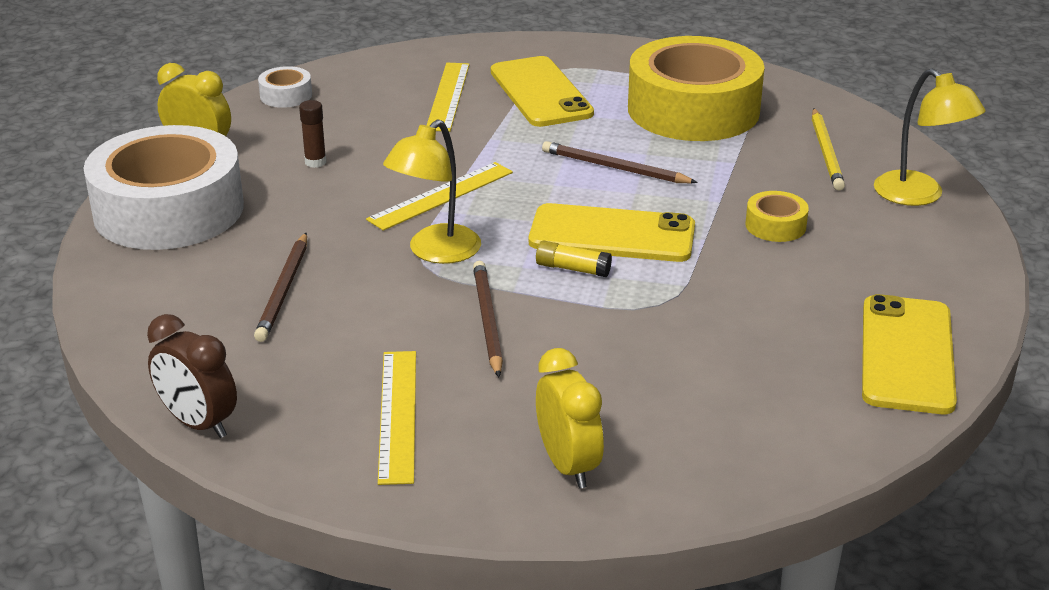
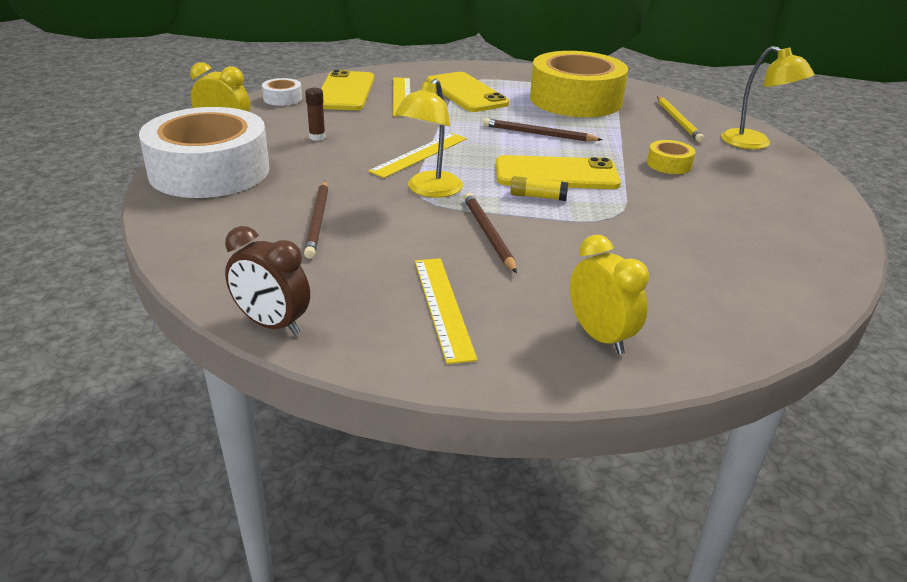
camera: 10 degrees left, 0 degrees up
yellow phone [862,294,957,414] -> yellow phone moved to [321,70,374,110]

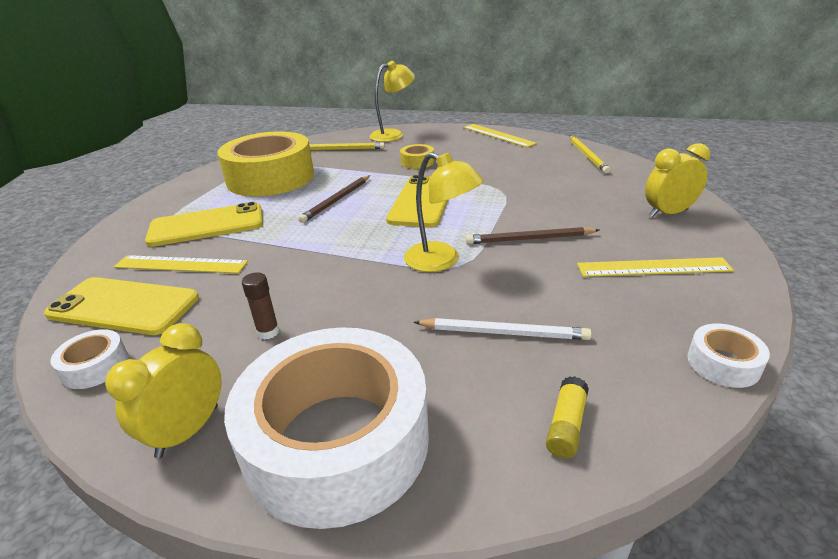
camera: 75 degrees left, 0 degrees up
brown clock [225,226,310,335] -> white tape [687,324,770,388]
brown pencil [304,181,328,259] -> white pencil [413,318,592,340]
yellow ruler [368,133,467,178] -> yellow ruler moved to [464,124,537,147]
yellow glue stick [510,176,569,201] -> yellow glue stick moved to [546,376,589,459]
none -> yellow pencil [570,136,611,174]

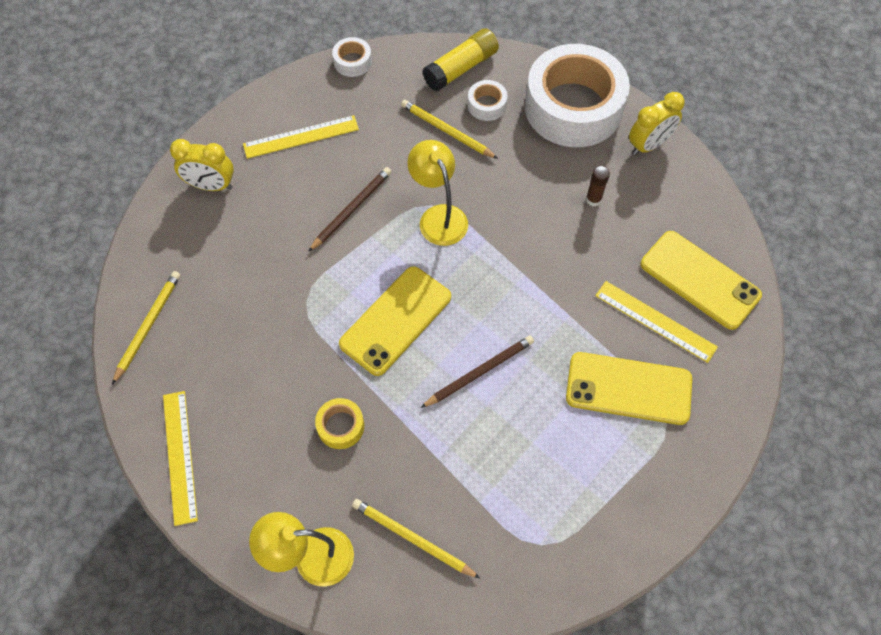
camera: 155 degrees left, 30 degrees up
white tape [50,329,129,389] -> white tape moved to [468,80,508,121]
yellow tape [217,131,314,196] -> none
white pencil [413,318,592,340] -> yellow pencil [401,100,498,159]
brown pencil [466,227,600,244] -> brown pencil turned 75 degrees counterclockwise [308,167,391,252]
yellow glue stick [546,376,589,459] -> yellow glue stick [422,28,499,91], size x1.79
yellow ruler [577,257,734,277] -> yellow ruler turned 45 degrees counterclockwise [243,115,359,159]

